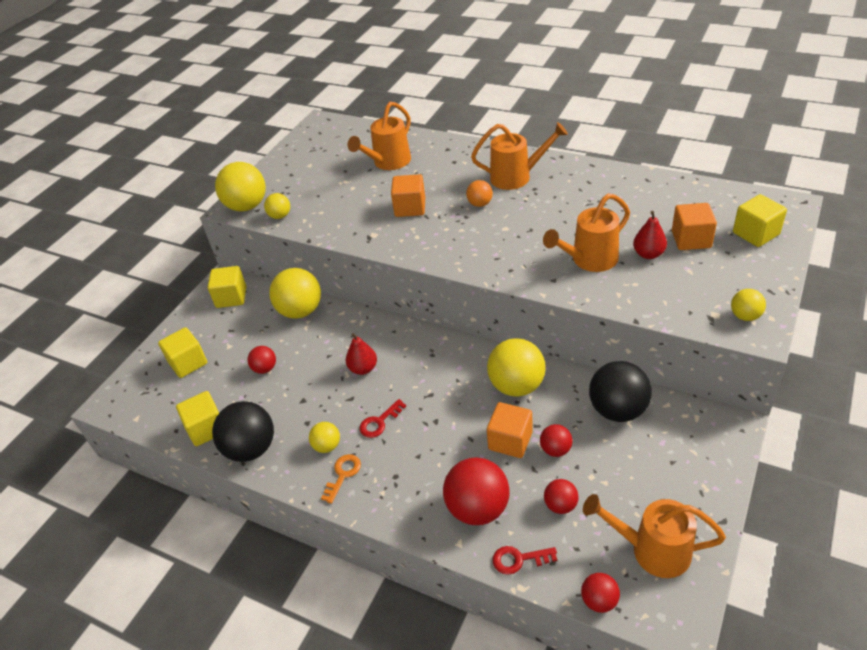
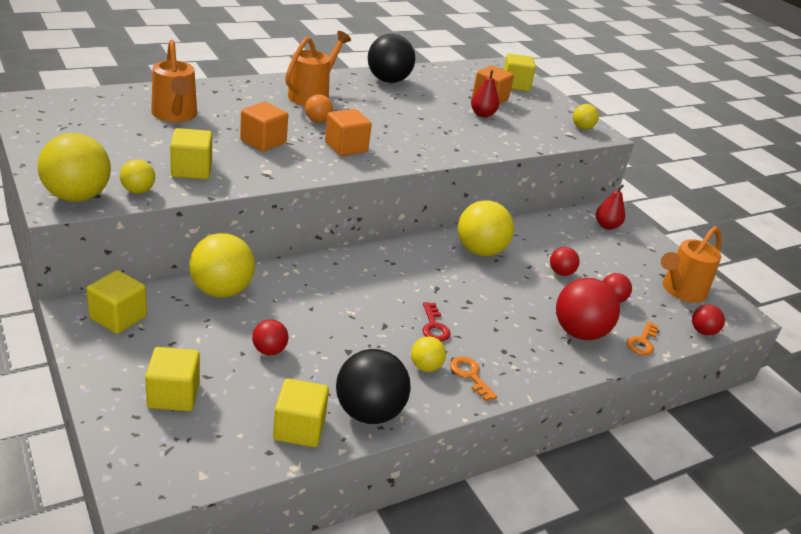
camera: 65 degrees left, 10 degrees down
red pear [346,333,377,375] -> red pear moved to [596,184,625,230]
orange cube [487,402,533,458] -> orange cube moved to [325,109,372,156]
red key [493,546,557,575] -> orange key [626,321,659,355]
orange watering can [543,193,630,272] -> none
black ball [589,361,652,422] -> black ball moved to [368,34,415,83]
none -> yellow cube [170,128,212,179]

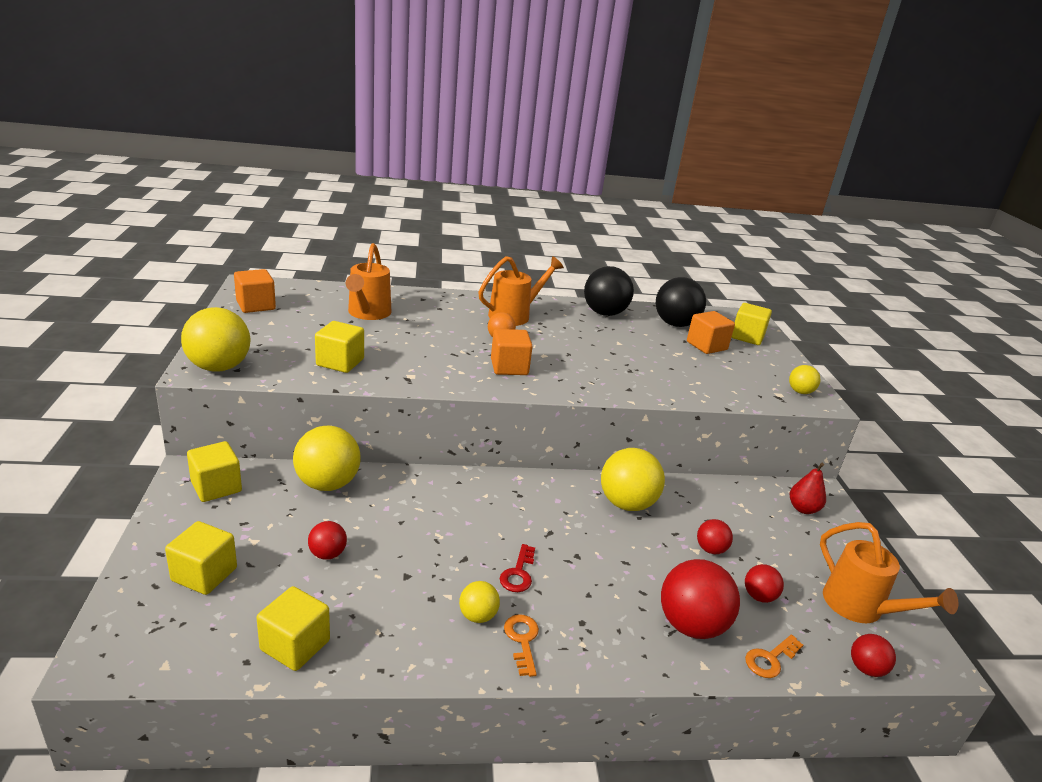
camera: 25 degrees right, 5 degrees down
yellow ball [120,159,155,194] -> none
orange cube [240,102,288,152] -> orange cube moved to [234,269,276,313]
black ball [336,349,411,424] -> black ball moved to [656,277,706,327]
red pear [471,70,499,117] -> none
orange watering can [661,226,722,303] -> orange watering can turned 105 degrees counterclockwise [820,522,959,623]

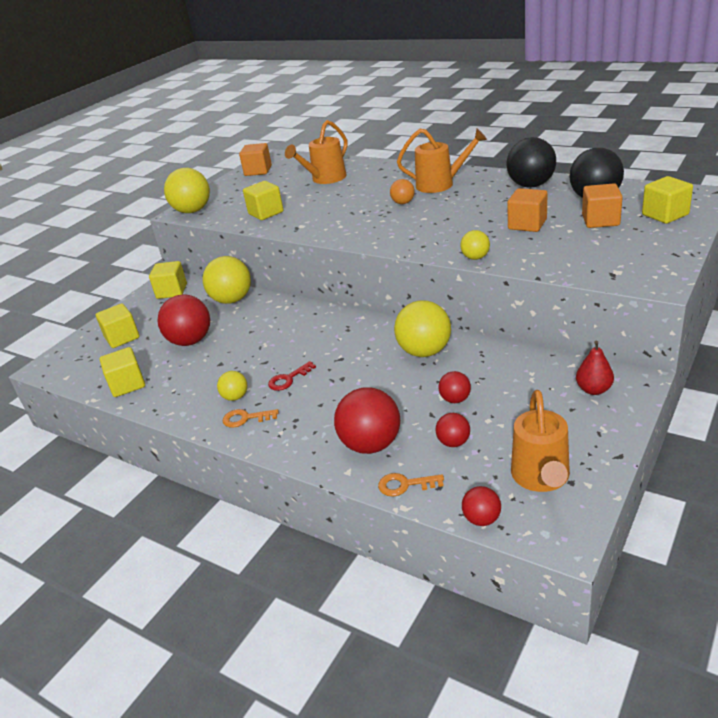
camera: 45 degrees right, 5 degrees up
red ball [308,521,347,560] -> red ball [157,294,210,346], size x1.93
orange cube [491,329,533,375] -> orange cube moved to [507,188,547,232]
orange key [504,614,539,677] -> orange key turned 120 degrees counterclockwise [223,409,279,428]
yellow ball [789,365,821,394] -> yellow ball moved to [460,230,490,260]

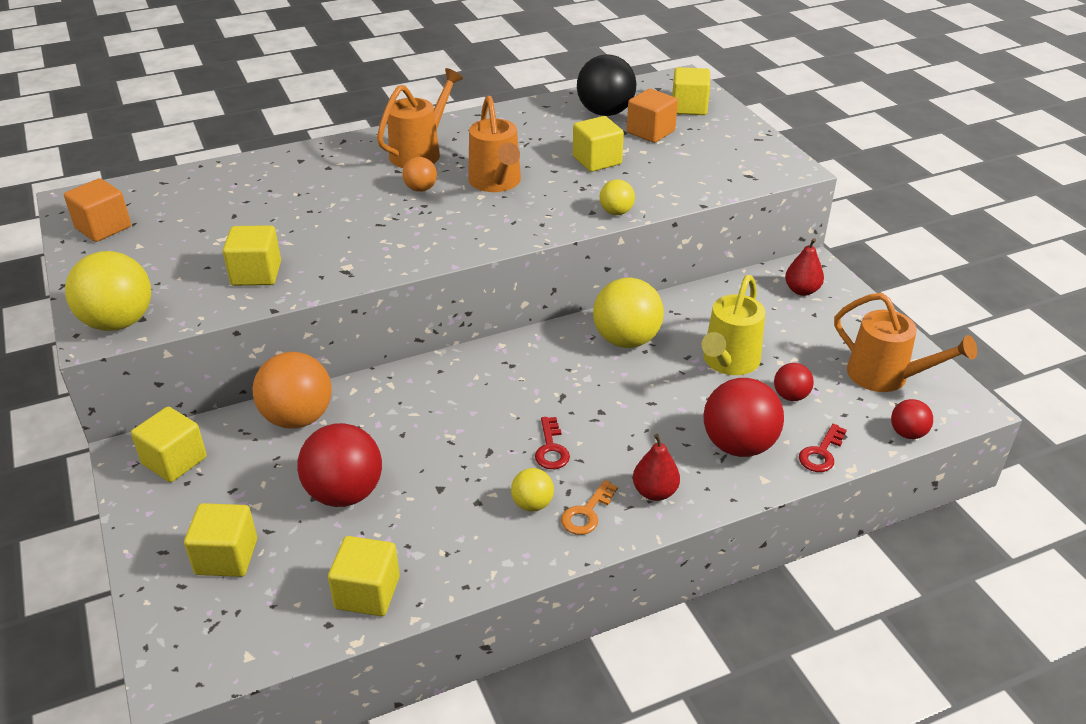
camera: 60 degrees left, 5 degrees up
yellow ball [203,256,251,304] -> orange ball [252,352,332,428]
orange watering can [285,120,348,184] -> orange watering can moved to [468,96,521,192]
orange key [378,473,444,497] -> red key [799,424,847,472]
red ball [438,371,471,403] -> yellow watering can [702,275,765,375]
black ball [506,137,556,188] -> none
orange cube [507,188,547,232] -> yellow cube [573,116,624,172]
none -> red pear [633,434,680,501]

